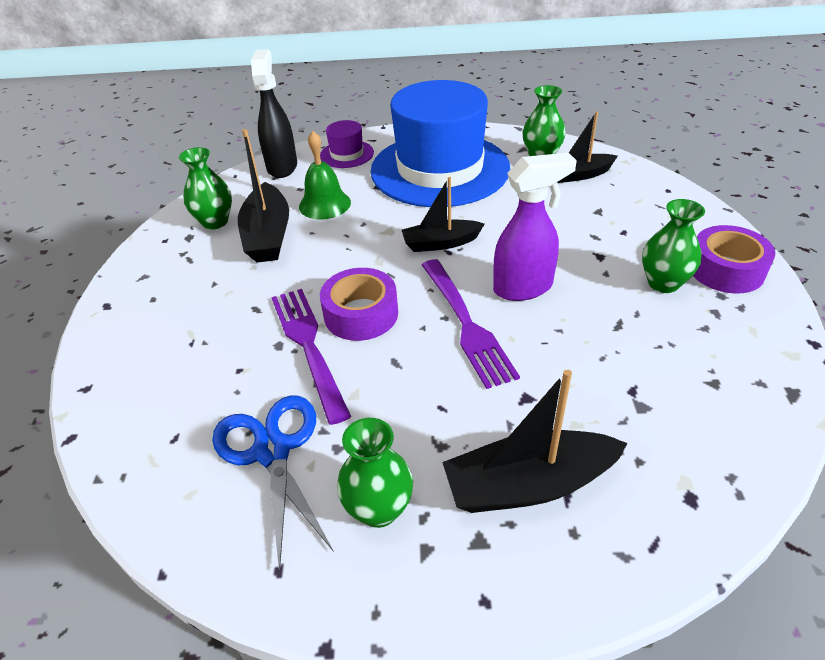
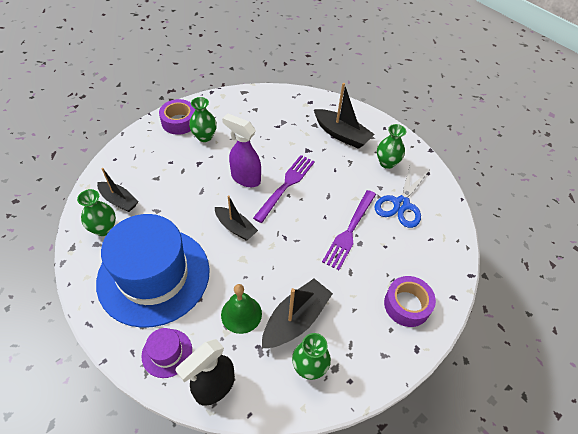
camera: 135 degrees left, 10 degrees up
purple tape [320,268,398,341] -> purple tape moved to [384,276,436,327]

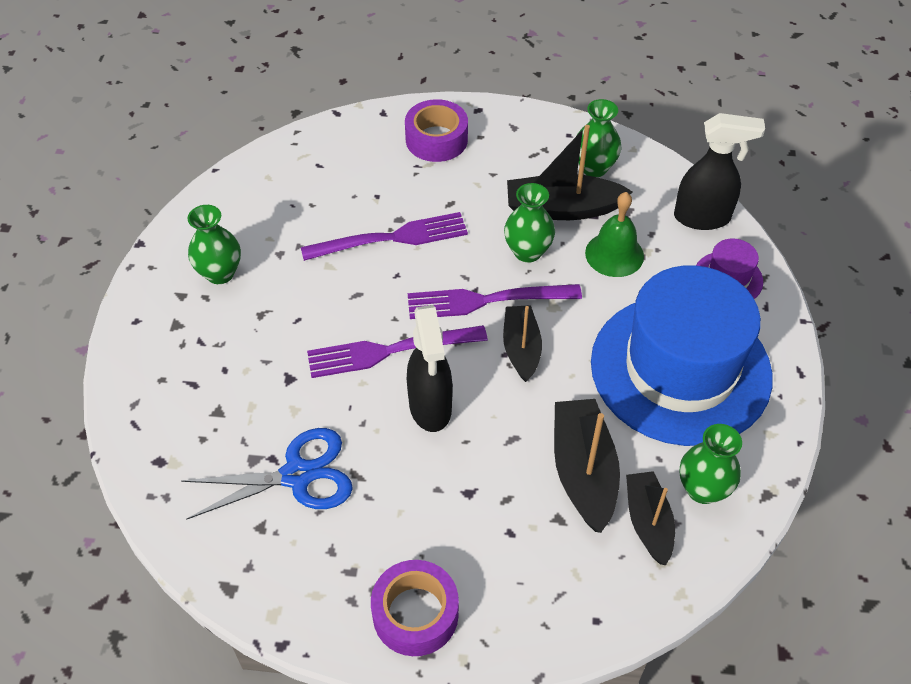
camera: 130 degrees left, 0 degrees up
green vase [189,97,217,142] -> green vase moved to [504,183,555,263]
purple spray bottle [222,113,261,187] -> black spray bottle [407,305,453,432]
black boat [314,83,374,149] -> black boat moved to [554,399,620,533]
blue scissors [375,163,429,228] -> blue scissors moved to [181,428,353,520]
none -> purple fork [408,284,582,319]

